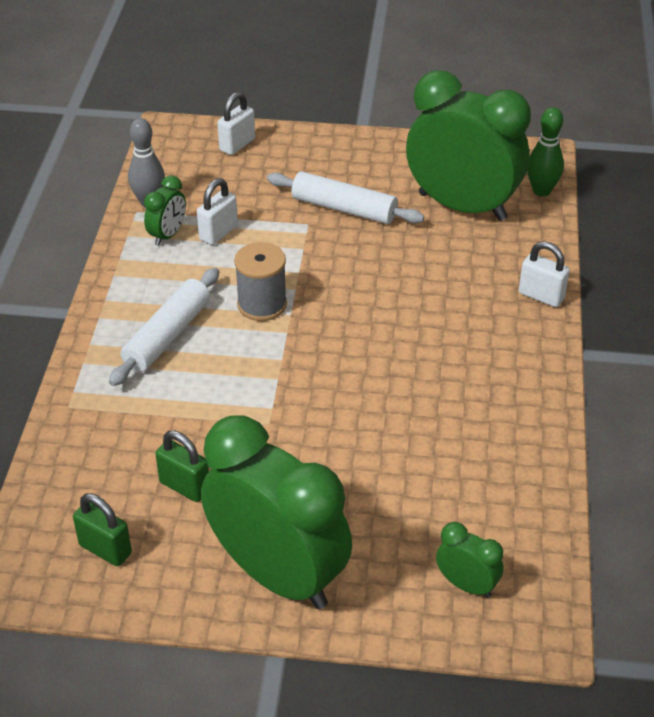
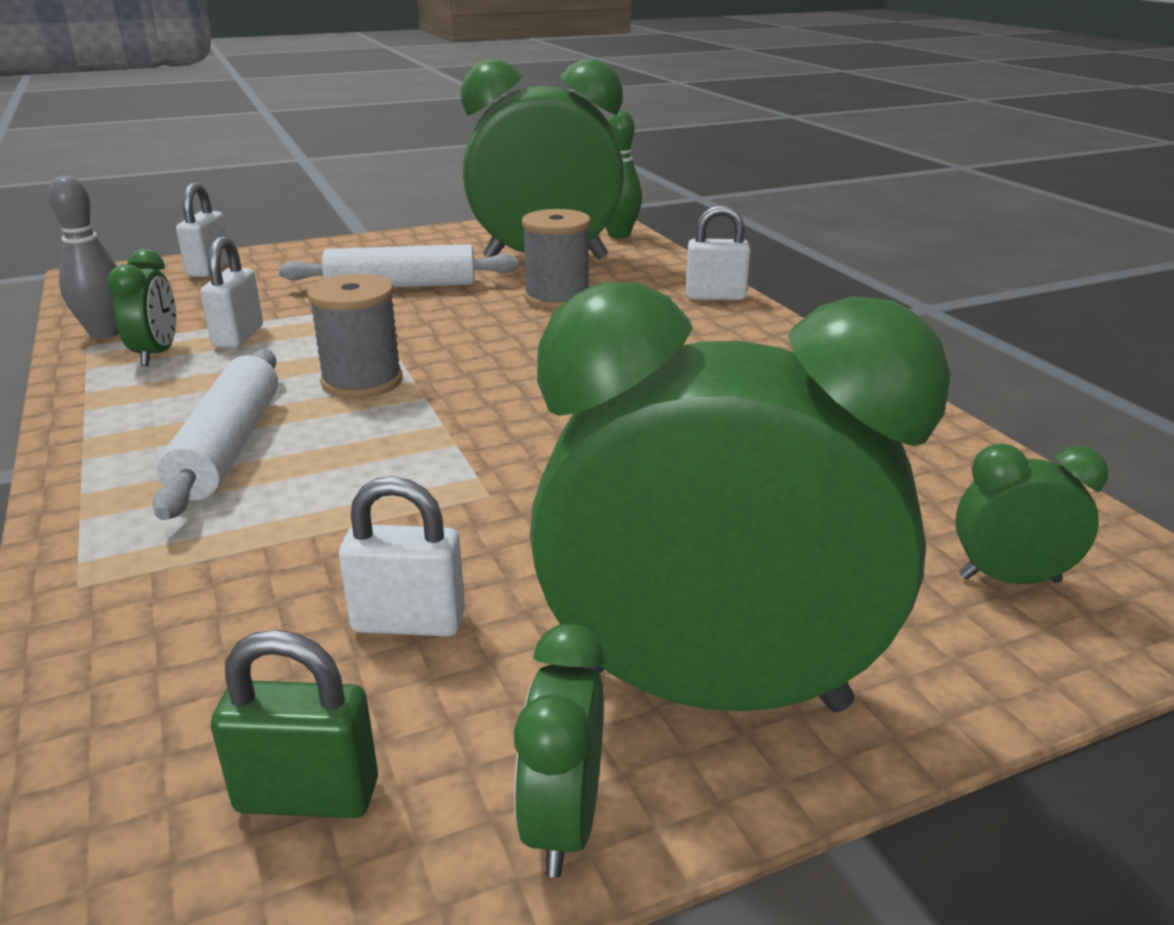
camera: 30 degrees left, 15 degrees down
green padlock [155,431,209,502] -> white padlock [339,476,465,637]
none -> green clock [514,624,605,878]
none -> grey spool [522,209,591,310]

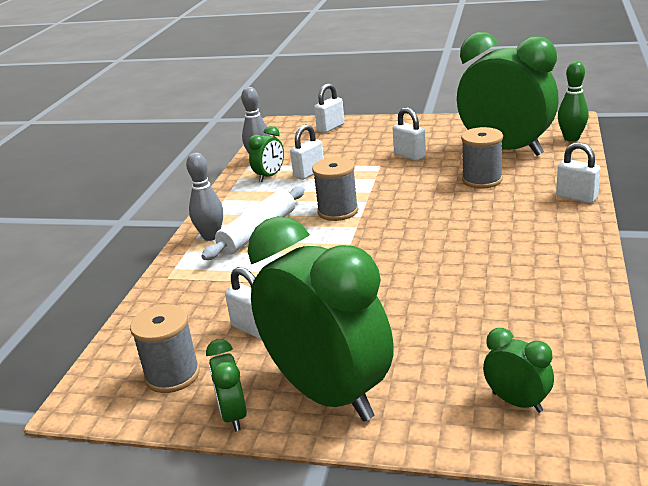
camera: 40 degrees right, 0 degrees up
green padlock [211,630,378,818] -> grey spool [130,304,200,393]
white rolling pin [279,244,518,288] -> white padlock [392,107,426,161]
green clock [514,624,605,878] -> green clock turned 60 degrees counterclockwise [206,339,247,431]
none -> grey bowling pin [186,153,223,241]

